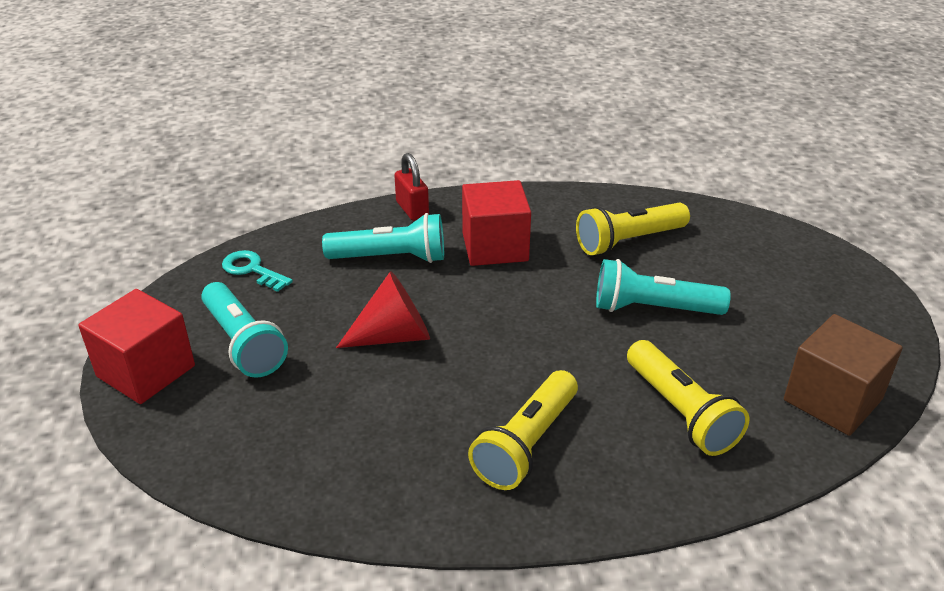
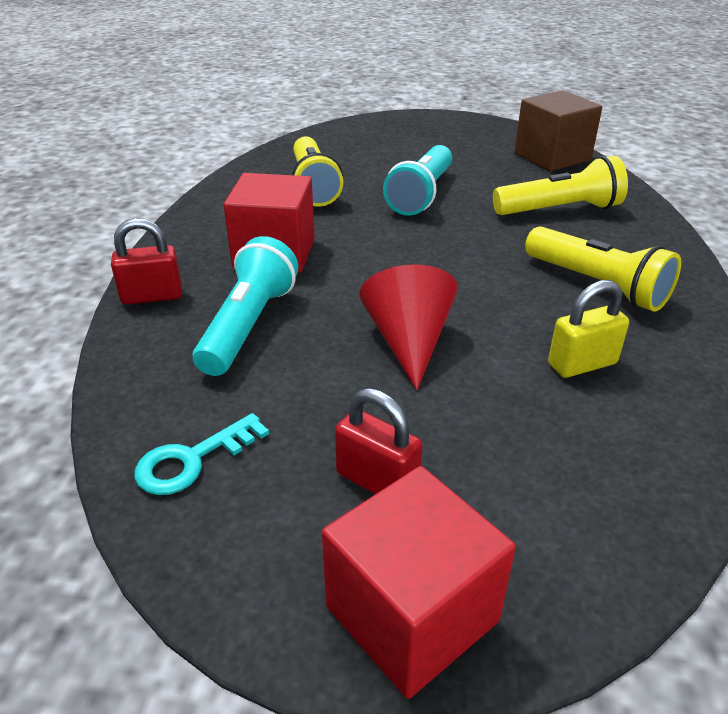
camera: 75 degrees left, 0 degrees up
turquoise flashlight [201,282,288,378] -> red padlock [335,388,423,494]
none -> yellow padlock [548,280,629,378]

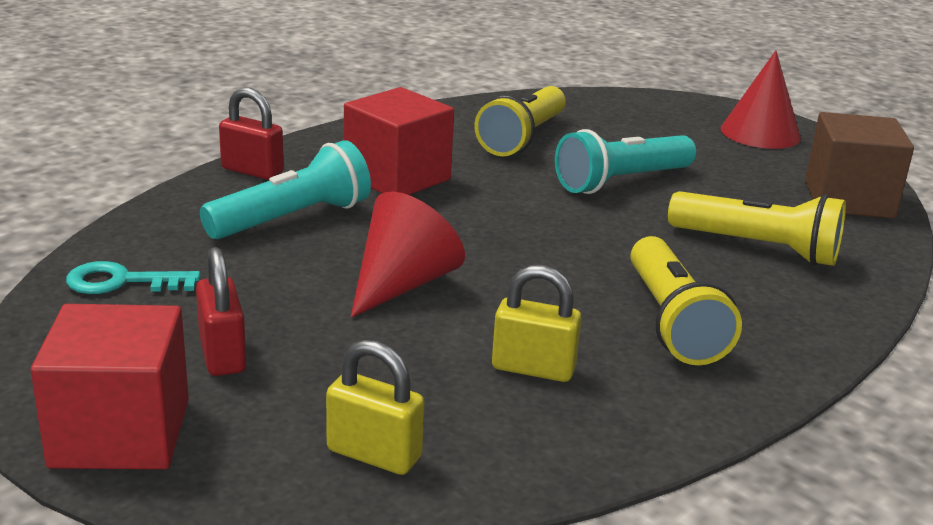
camera: 35 degrees right, 10 degrees down
none -> yellow padlock [326,340,424,475]
none -> red cone [720,50,801,149]

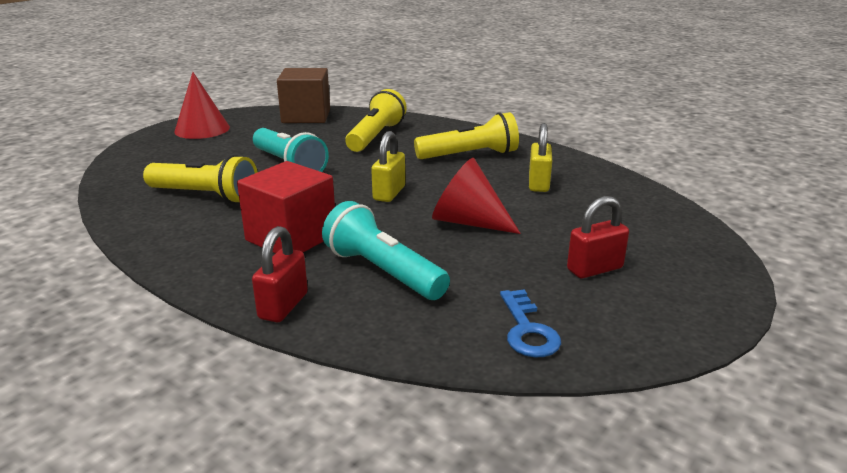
camera: 95 degrees left, 0 degrees up
red cube [31,304,189,469] -> none
turquoise key [66,261,200,294] -> blue key [500,289,561,357]
yellow padlock [326,340,424,475] -> yellow padlock moved to [371,131,405,202]

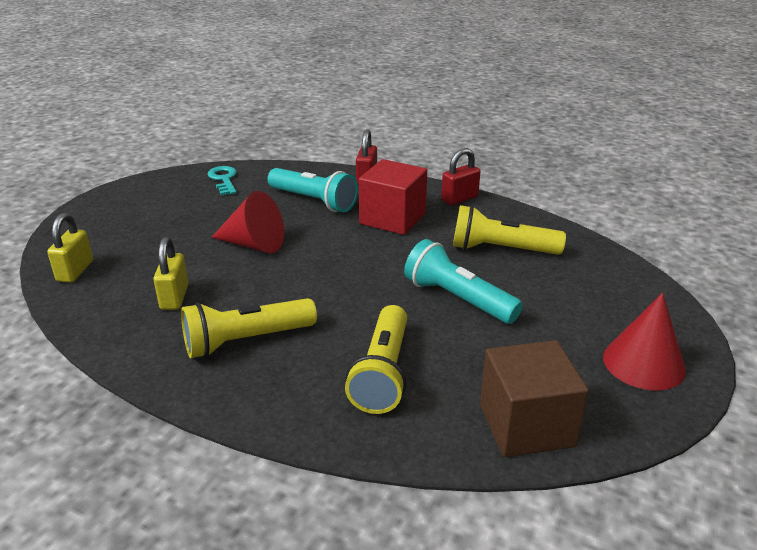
camera: 170 degrees right, 5 degrees up
yellow padlock [371,131,405,202] -> yellow padlock moved to [47,213,93,283]
blue key [500,289,561,357] -> turquoise key [207,166,237,195]
red padlock [567,196,629,278] -> red padlock moved to [441,148,480,205]

